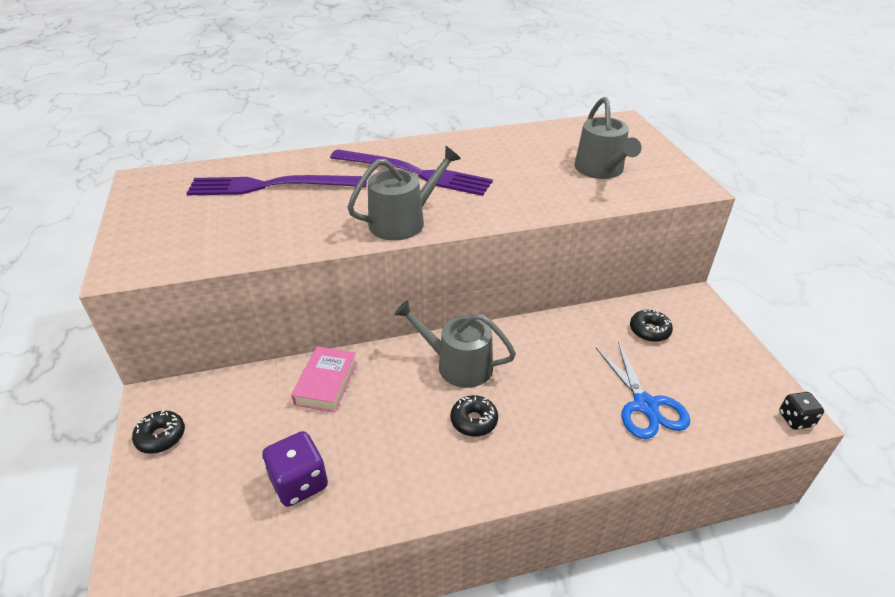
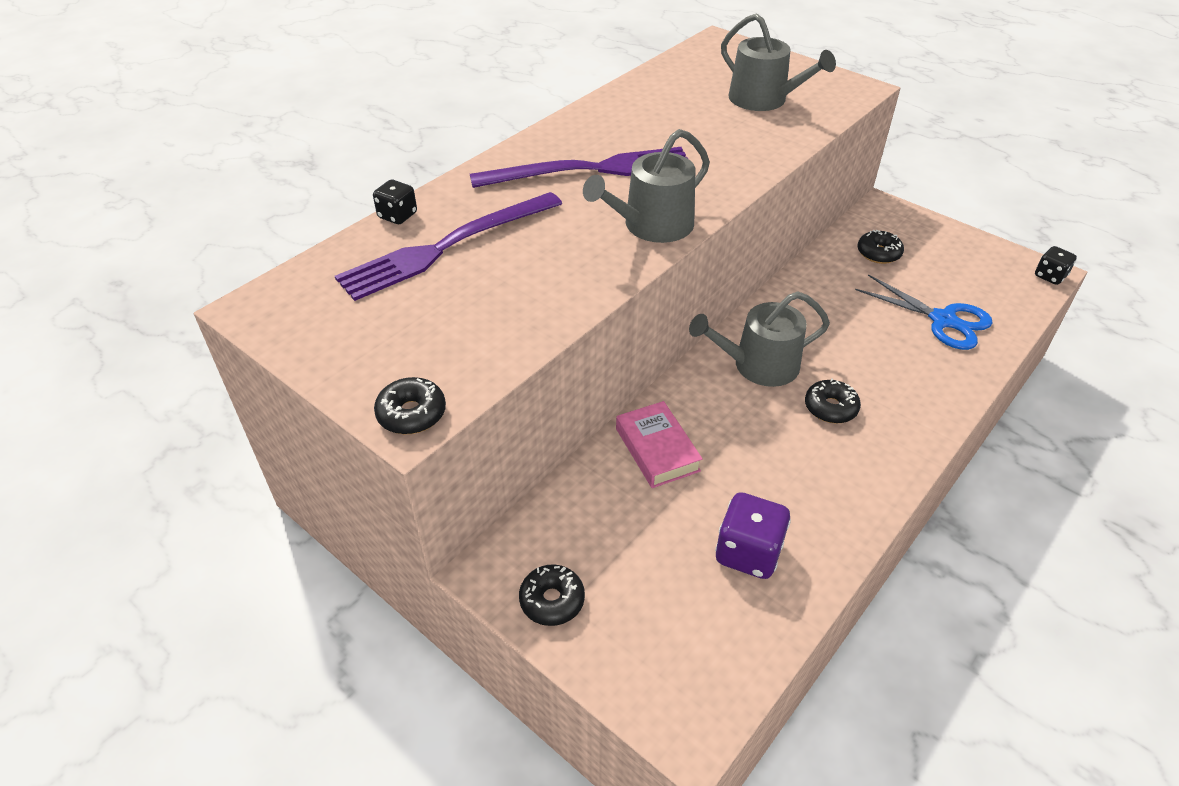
camera: 35 degrees left, 5 degrees up
grey watering can [347,146,461,241] -> grey watering can turned 150 degrees counterclockwise [583,129,710,243]
none -> black dice [373,180,417,224]
none -> black donut [374,377,446,434]

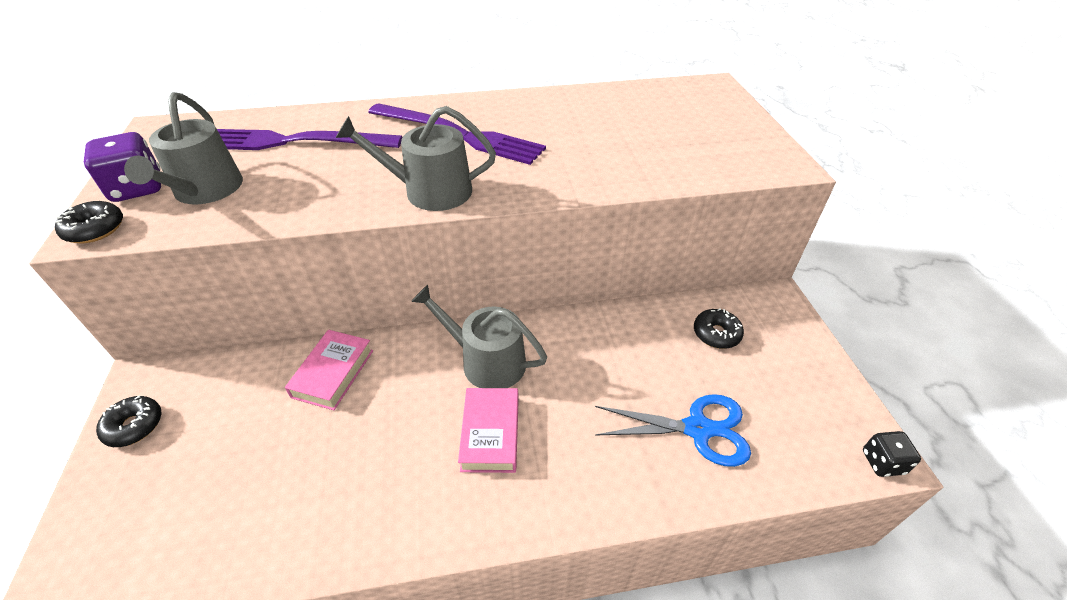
camera: 40 degrees right, 0 degrees up
black dice [373,180,417,224] -> none
purple dice [715,492,791,579] -> purple dice moved to [84,132,161,202]
grey watering can [721,13,836,111] -> grey watering can moved to [124,92,243,204]
black donut [805,378,861,424] -> pink book [458,388,519,473]
blue scissors [855,274,993,350] -> blue scissors turned 75 degrees counterclockwise [595,394,751,467]

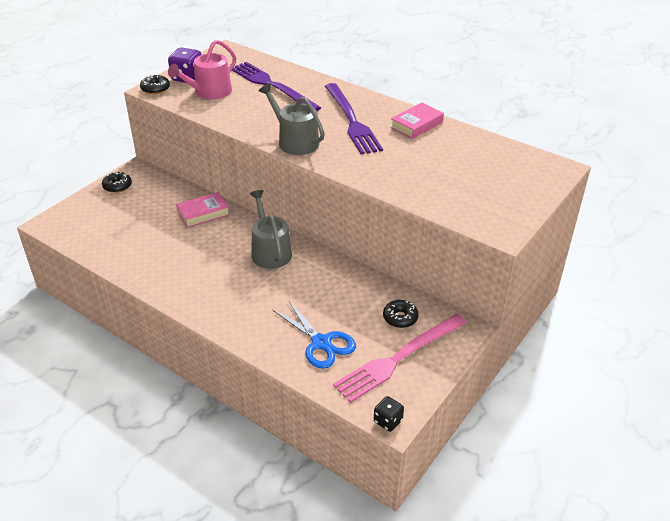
camera: 45 degrees right, 5 degrees down
grey watering can [124,92,243,204] -> pink watering can [168,40,236,99]
pink book [458,388,519,473] -> pink book moved to [390,102,444,139]
none -> pink fork [333,314,467,403]

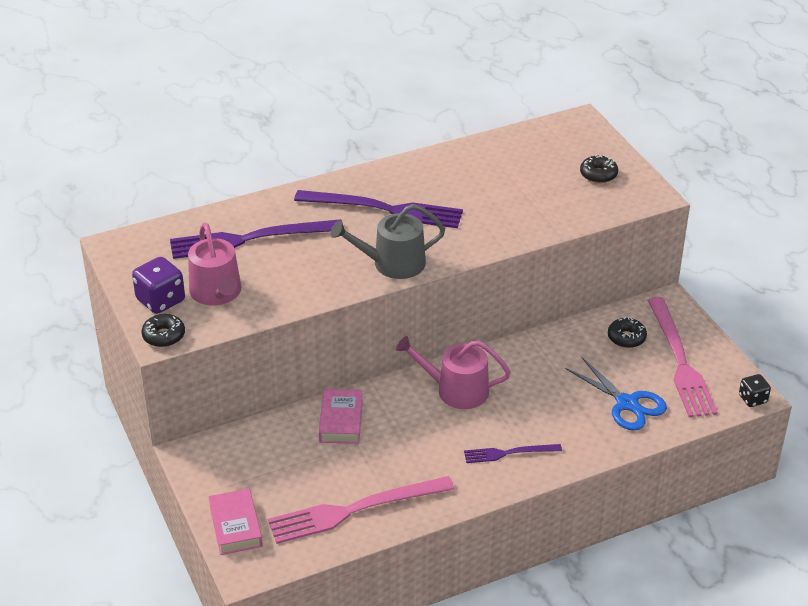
camera: 60 degrees left, 0 degrees up
black donut [102,172,132,193] -> black donut moved to [580,154,618,183]
grey watering can [250,190,292,269] -> pink watering can [396,336,511,409]
blue scissors [272,300,356,369] -> blue scissors turned 60 degrees clockwise [565,357,667,431]
pink book [390,102,444,139] -> pink book moved to [209,489,263,555]
none -> pink fork [268,476,455,544]
none -> purple fork [464,444,562,463]

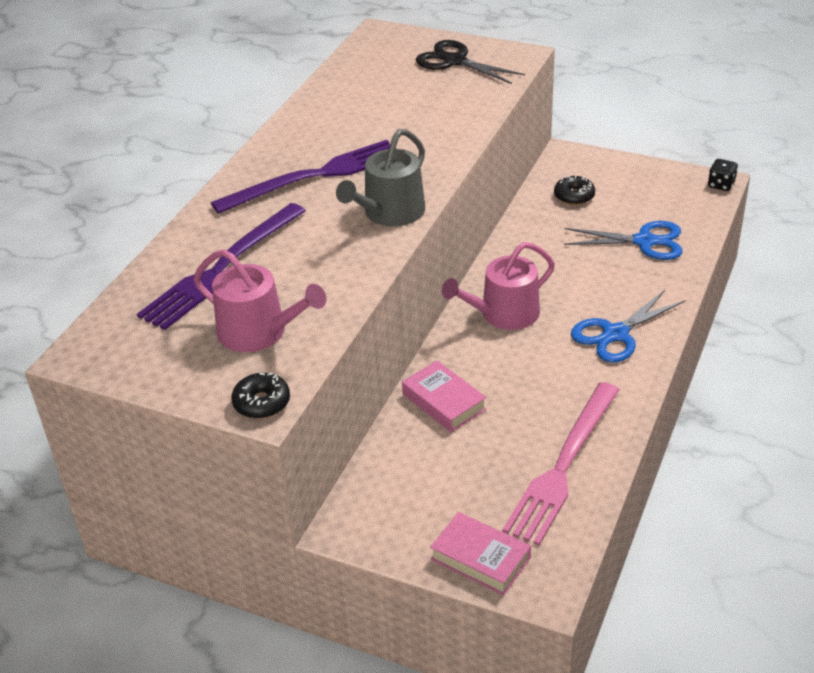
camera: 40 degrees left, 0 degrees up
purple dice [132,257,185,314] -> none
purple fork [464,444,562,463] -> blue scissors [571,290,686,363]
black donut [580,154,618,183] -> black scissors [416,40,525,84]
pink fork [648,297,718,417] -> none

